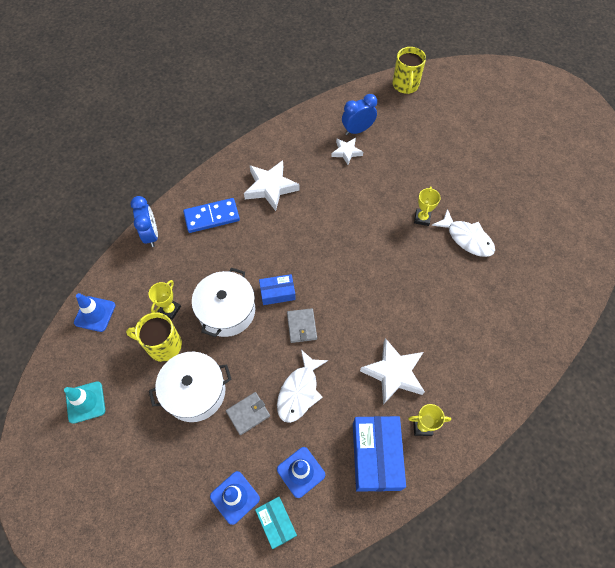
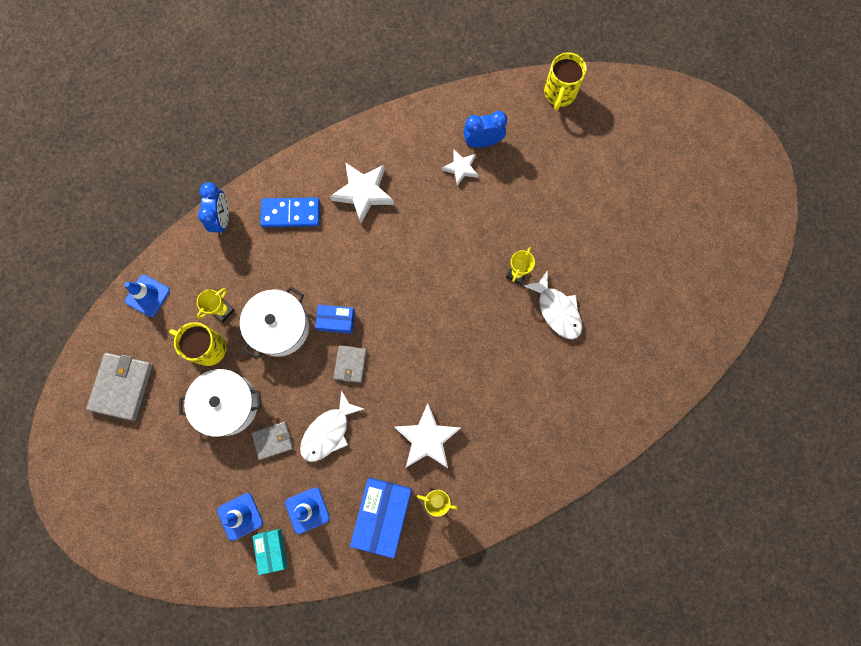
camera: 15 degrees right, 15 degrees up
turquoise traffic cone [64,381,105,424] -> grey wallet [86,353,153,421]

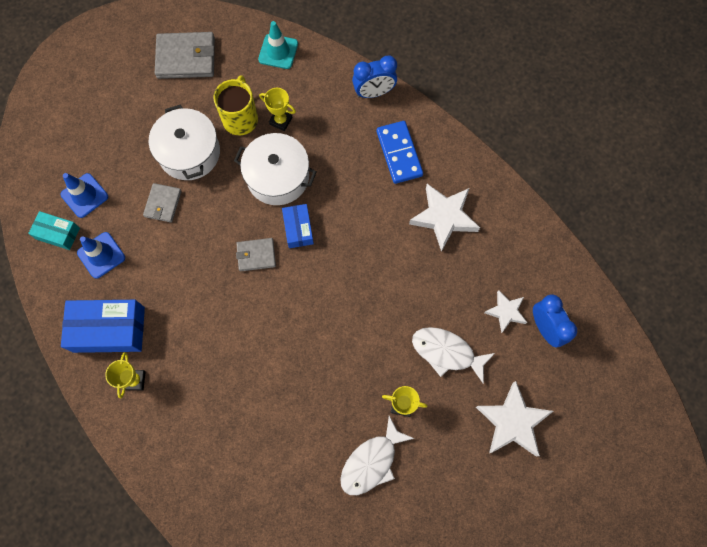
camera: 75 degrees right, 5 degrees down
blue traffic cone [124,275,170,317] -> turquoise traffic cone [258,21,298,69]
grey wallet [251,422,293,460] -> grey wallet turned 45 degrees clockwise [143,183,182,223]
turquoise box [253,529,287,575] -> turquoise box turned 45 degrees clockwise [28,211,80,250]
white fish [300,390,364,462] -> white fish moved to [412,327,495,384]
white star [394,403,461,468] -> white star moved to [476,381,553,456]
yellow mug [544,52,587,111] -> none

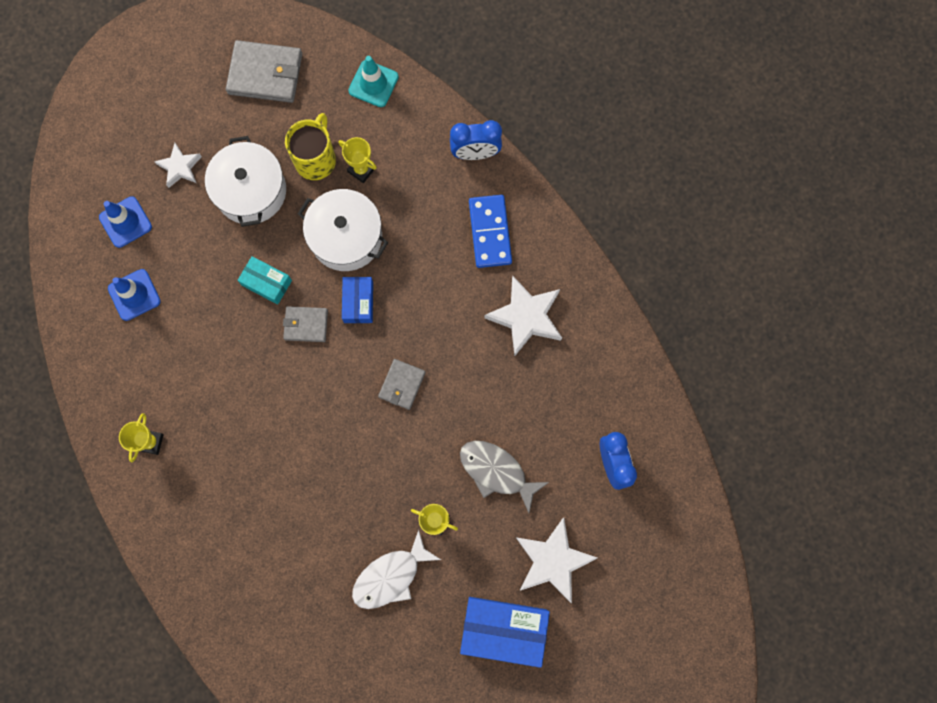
camera: 10 degrees right, 5 degrees up
turquoise box [28,211,80,250] -> turquoise box moved to [237,256,292,305]
blue box [61,300,145,353] -> blue box moved to [460,597,550,668]
grey wallet [143,183,182,223] -> grey wallet moved to [378,359,426,410]
white fish [412,327,495,384] -> grey fish [460,441,549,513]
white star [484,290,527,333] -> white star moved to [154,143,202,188]

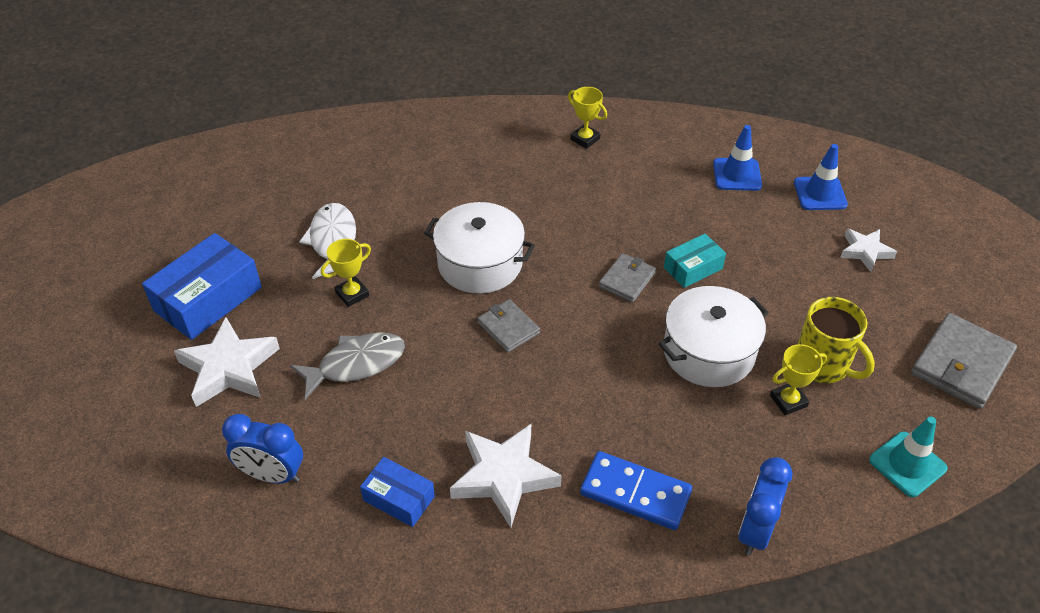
camera: 120 degrees right, 30 degrees down
white pot [205,136,286,227] -> white pot moved to [424,202,535,294]
blue box [342,277,373,323] -> blue box moved to [360,457,435,527]

